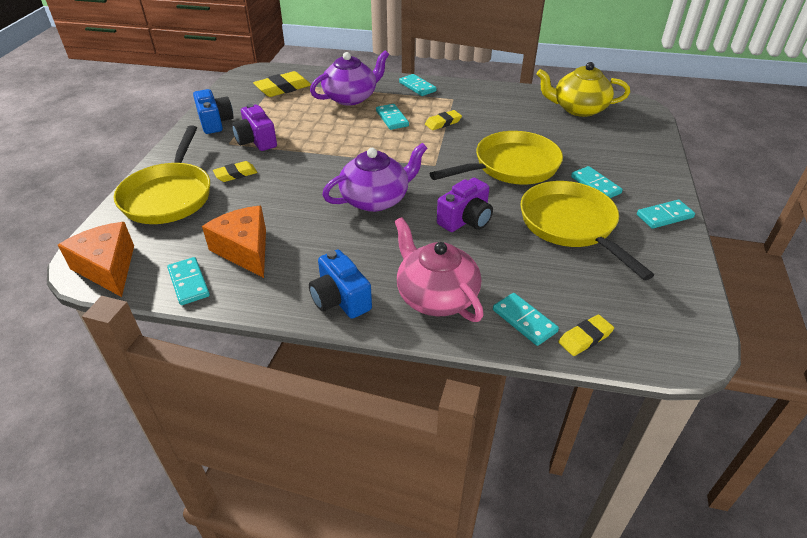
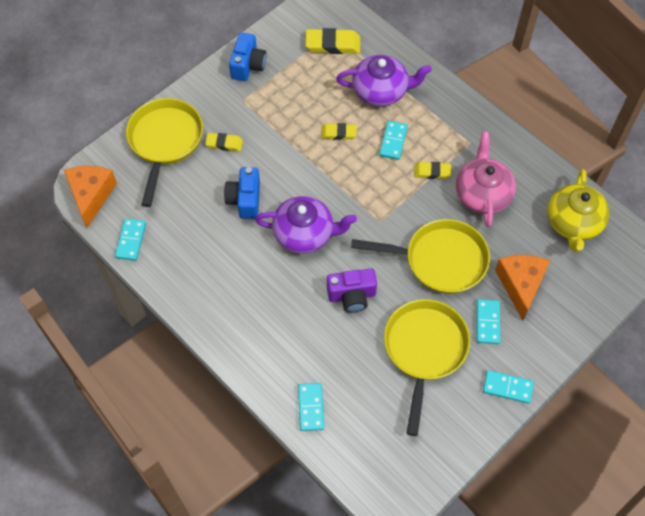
camera: 35 degrees right, 20 degrees up
yellow pan [114,125,210,224] -> yellow pan turned 150 degrees clockwise [126,98,203,207]
orange cheese [202,206,266,278] -> orange cheese moved to [495,255,550,321]
purple camera [232,104,277,151] -> none
blue camera [309,250,372,319] -> blue camera moved to [224,167,260,219]
pink teapot [395,217,484,322] -> pink teapot moved to [456,132,516,227]
turquoise domino [399,74,437,96] -> none
yellow teapot [536,62,630,117] -> yellow teapot turned 120 degrees counterclockwise [547,169,610,252]
yellow eraser [558,314,614,356] -> yellow eraser moved to [321,123,357,140]

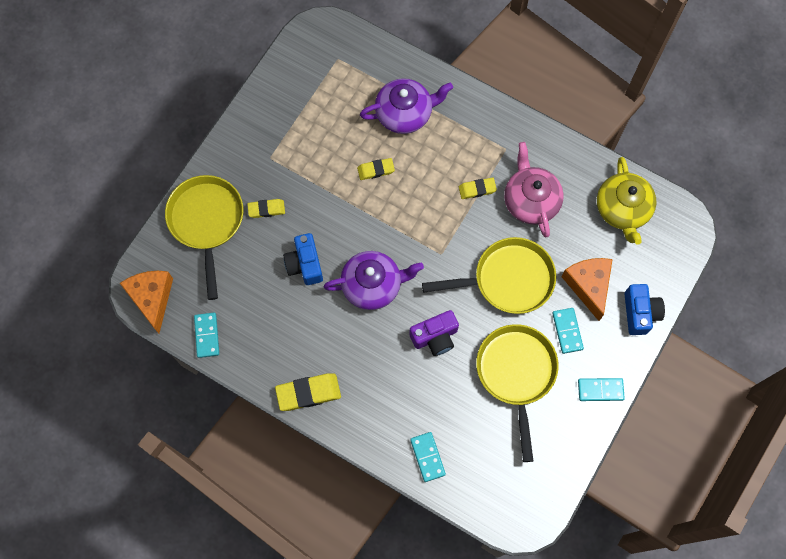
camera: 15 degrees left, 10 degrees up
blue camera [229,32,267,81] -> blue camera moved to [624,284,665,335]
yellow eraser [305,28,360,54] -> yellow eraser moved to [275,373,341,411]
turquoise domino [379,121,408,160] -> none

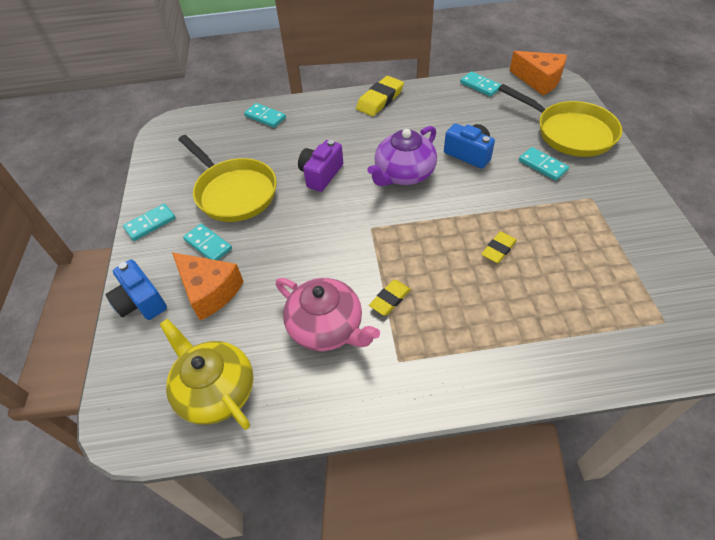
camera: 145 degrees right, 20 degrees down
yellow eraser [247,199,285,218] -> turquoise domino [519,147,569,181]
purple teapot [360,78,453,134] -> none
yellow pan [422,237,556,314] -> none

